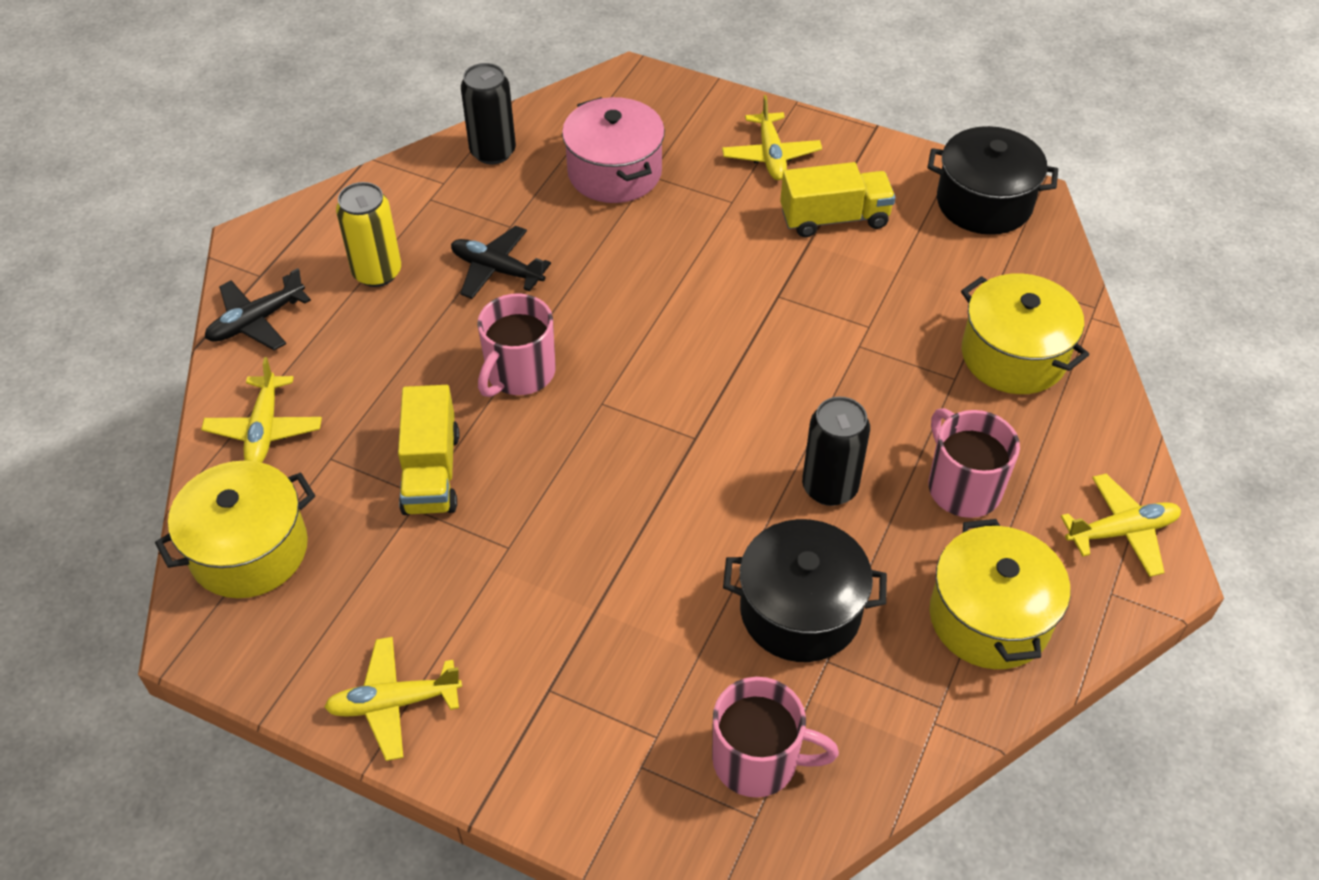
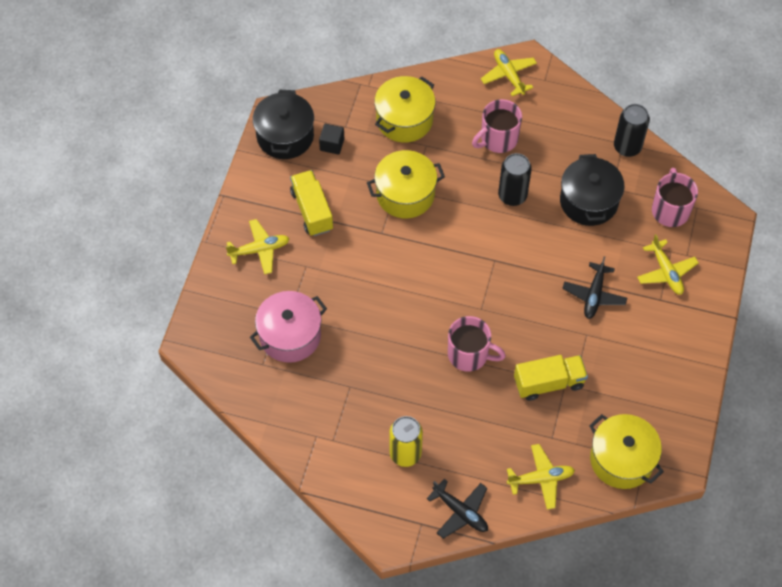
camera: 100 degrees left, 10 degrees up
yellow plane [324,637,462,761] -> yellow plane moved to [637,234,699,295]
black plane [451,226,551,299] -> black plane moved to [562,256,627,319]
black can [461,63,516,165] -> black can moved to [614,104,650,157]
yellow pot [930,519,1070,669] -> yellow pot moved to [367,150,445,218]
none -> black cube [319,123,344,155]

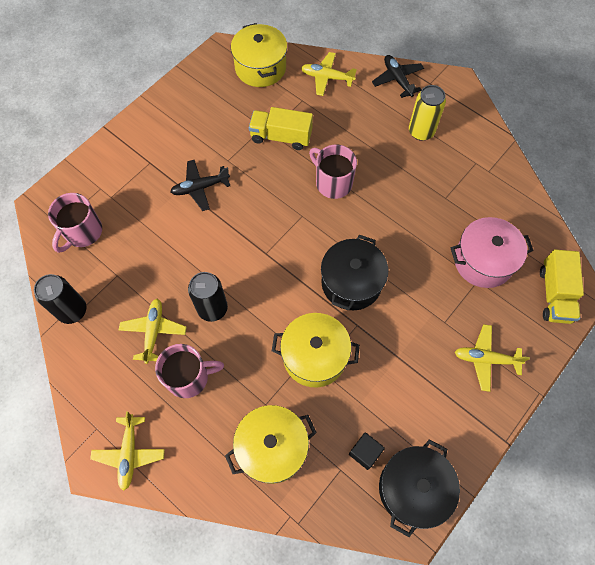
camera: 155 degrees left, 5 degrees up
yellow truck [290,170,333,236] -> yellow truck moved to [540,249,584,324]
black pot [560,154,625,226] -> black pot moved to [321,234,388,310]
black plane [562,256,627,319] -> black plane turned 150 degrees counterclockwise [170,159,230,211]
yellow plane [637,234,699,295] -> yellow plane moved to [119,298,187,364]

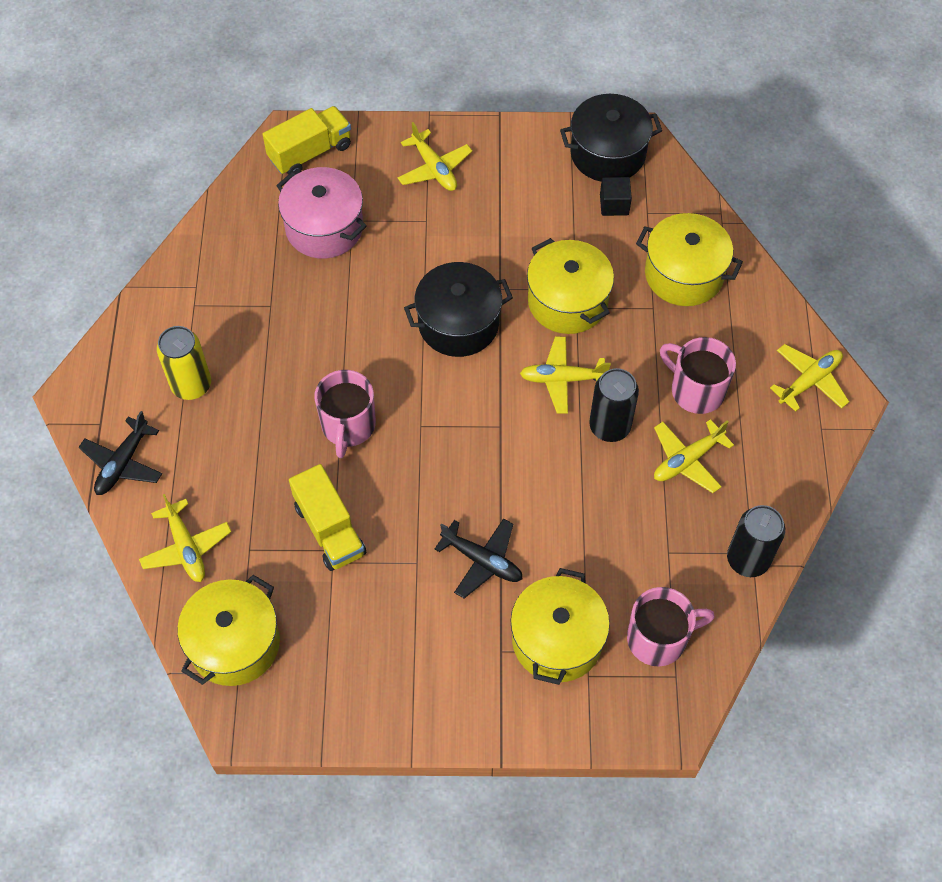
camera: 130 degrees left, 5 degrees down
none -> yellow pot [511,568,610,685]
none -> yellow plane [520,337,611,414]

